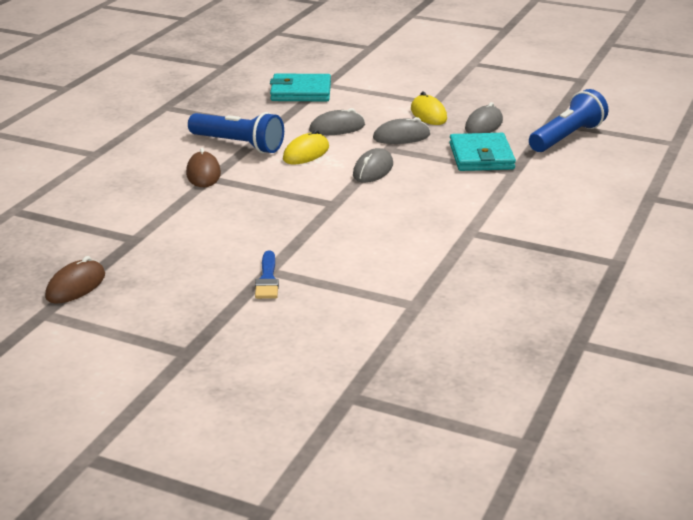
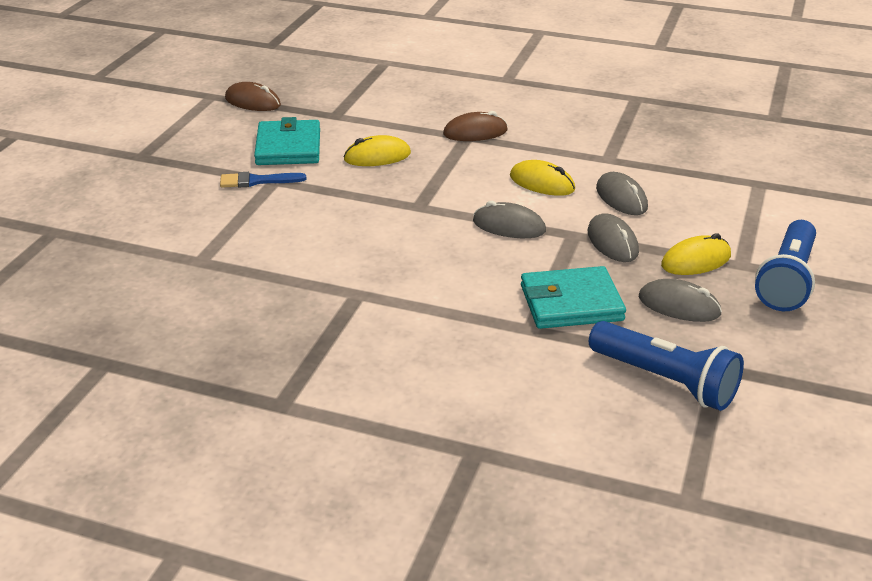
camera: 85 degrees right, 5 degrees up
blue flashlight [188,112,284,154] -> blue flashlight moved to [755,220,816,311]
turquoise wallet [270,73,331,101] -> turquoise wallet moved to [254,117,320,165]
none -> yellow mouse [344,135,411,166]

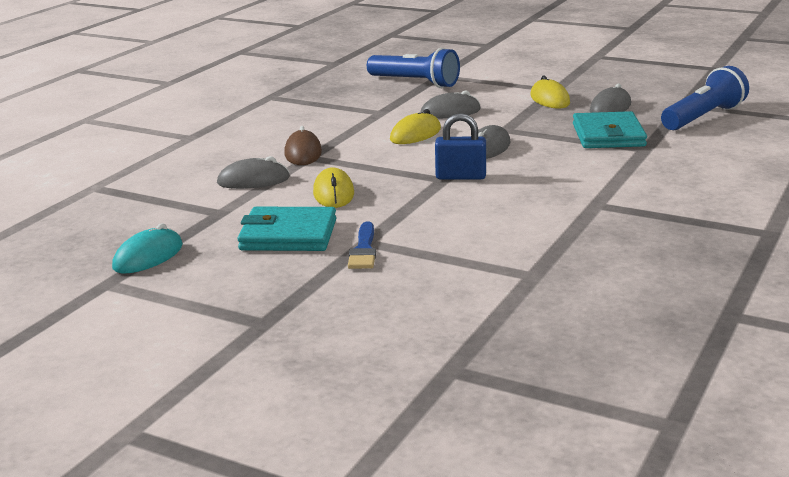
camera: 80 degrees left, 10 degrees down
brown mouse [225,82,281,111] -> turquoise mouse [112,223,183,274]
grey mouse [587,213,639,262] -> grey mouse moved to [217,156,290,189]
blue flashlight [755,220,816,311] -> blue flashlight moved to [367,48,460,88]
none -> blue padlock [435,113,486,179]

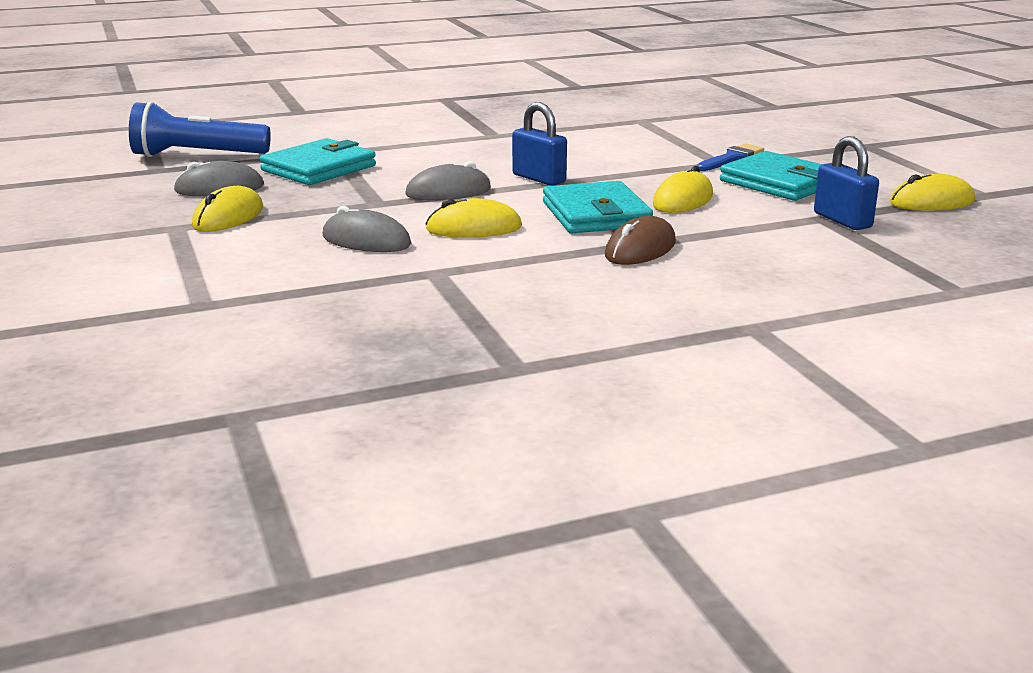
camera: 140 degrees left, 0 degrees up
turquoise mouse [112,223,183,274] -> yellow mouse [890,174,975,211]
grey mouse [217,156,290,189] -> none
blue flashlight [367,48,460,88] -> none
none -> turquoise wallet [543,181,653,233]
none -> blue padlock [814,136,879,230]

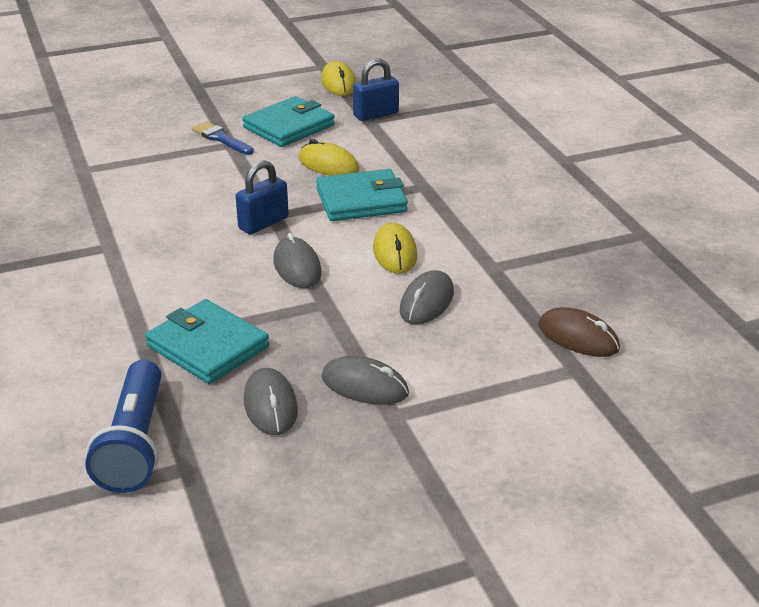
camera: 90 degrees left, 10 degrees up
yellow mouse [192,186,263,232] -> grey mouse [322,356,409,405]
brown mouse [605,216,676,265] -> brown mouse moved to [539,307,620,357]

